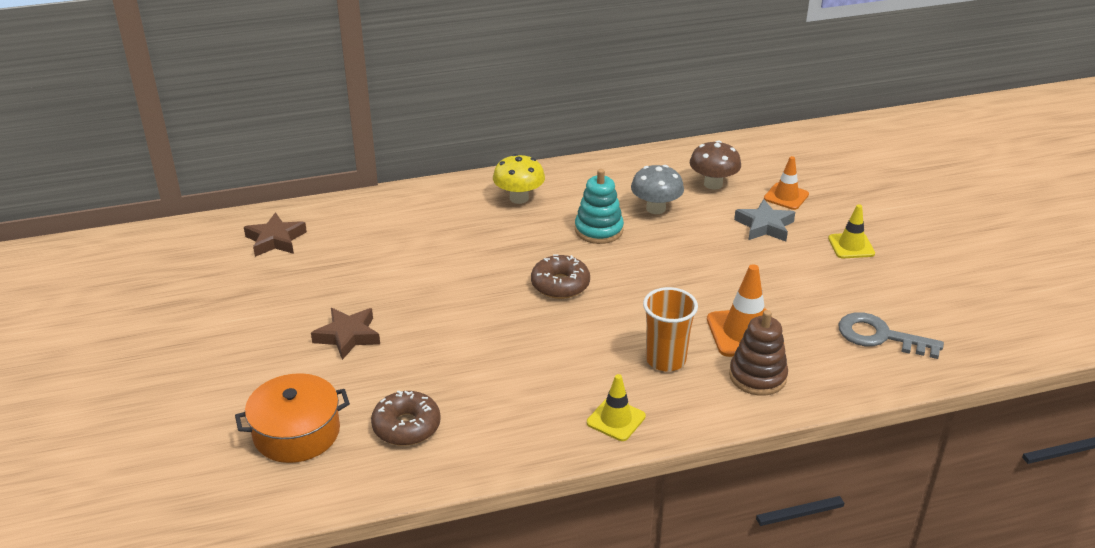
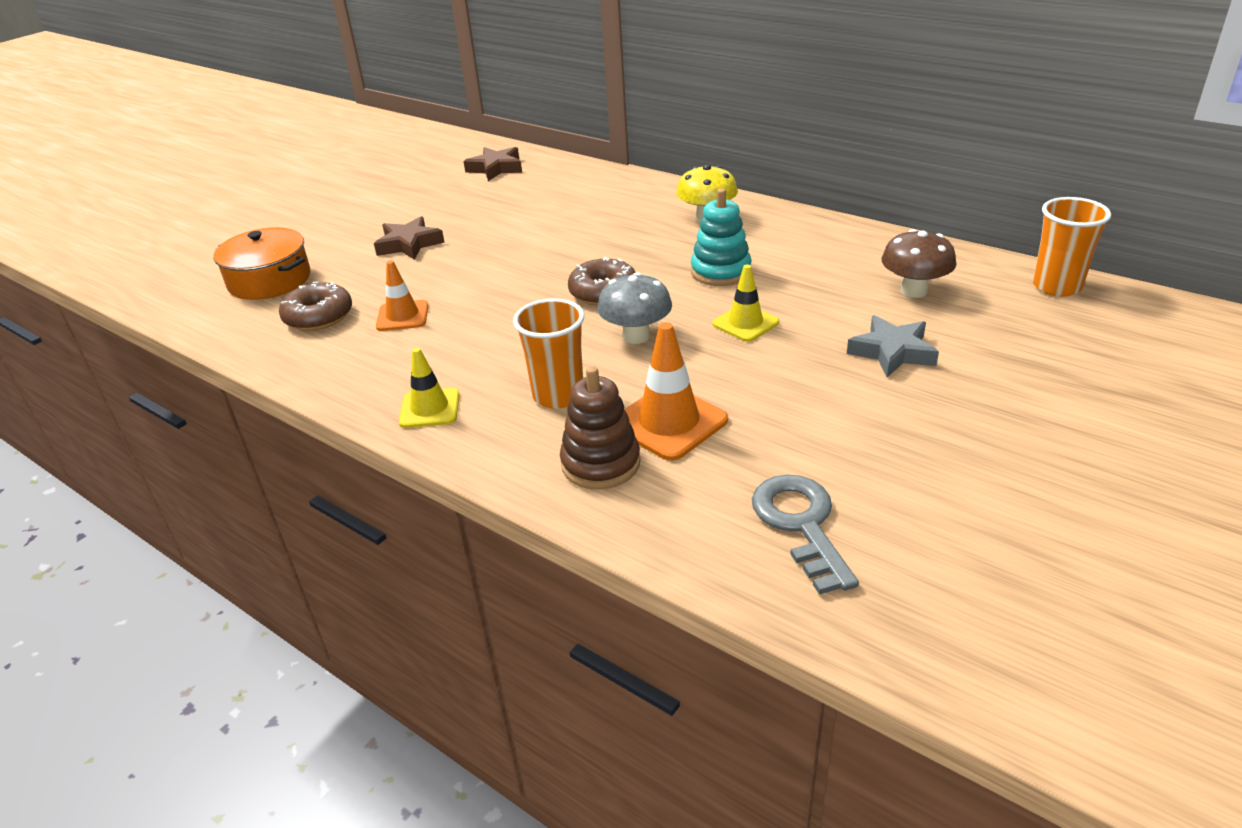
camera: 55 degrees right, 0 degrees up
grey mushroom [631,165,684,214] -> grey mushroom moved to [597,272,672,344]
orange traffic cone [764,156,809,210] -> orange traffic cone moved to [376,260,428,331]
yellow traffic cone [828,204,875,258] -> yellow traffic cone moved to [712,264,779,342]
none -> orange cup [1033,197,1111,297]

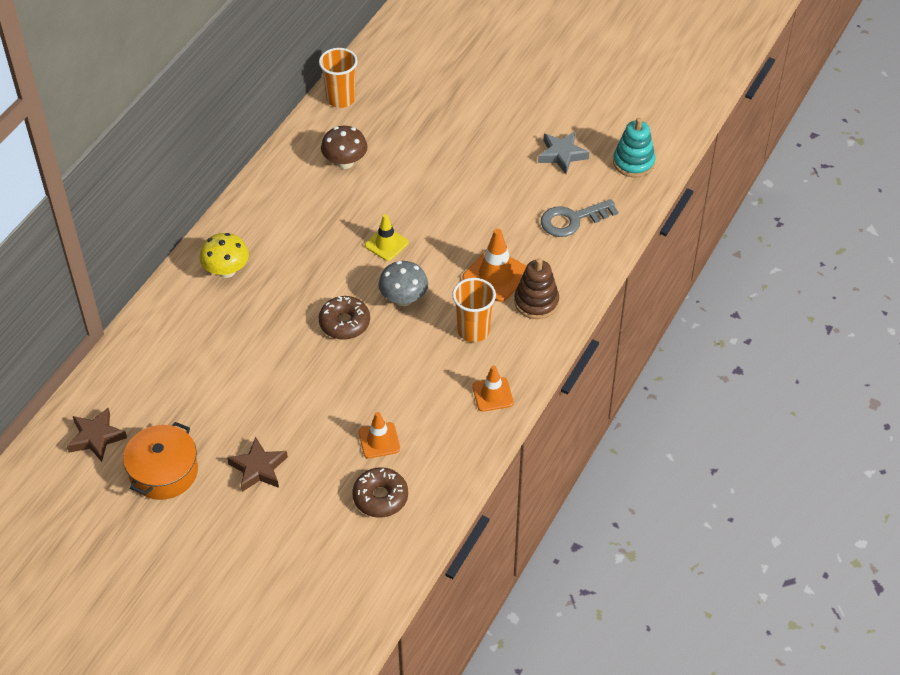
camera: 100 degrees left, 15 degrees up
orange pot [214,227,311,300] -> orange pot moved to [123,422,198,500]
yellow traffic cone [399,347,460,428] -> orange traffic cone [472,365,514,412]
turquoise stacking toy [691,188,752,286] -> turquoise stacking toy moved to [613,118,655,177]
grey star [847,315,939,377] -> grey star moved to [538,132,589,174]

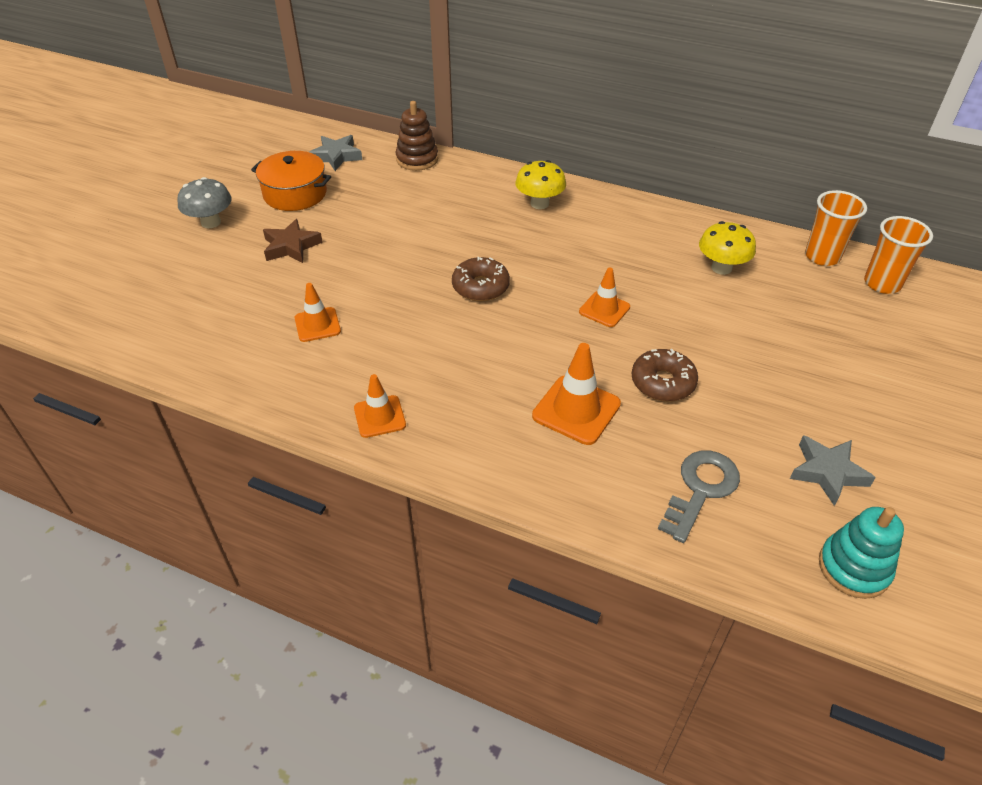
camera: 85 degrees right, 5 degrees down
brown star [67,408,127,462] -> grey star [310,135,362,171]
brown mushroom [321,126,367,169] -> yellow mushroom [699,221,756,275]
brown donut [352,467,408,518] -> brown donut moved to [632,349,698,402]
yellow traffic cone [365,214,409,261] -> orange traffic cone [579,268,630,327]
grey mushroom [378,261,428,306] -> grey mushroom moved to [178,177,232,228]
orange cup [452,278,496,342] -> orange cup moved to [864,216,933,294]
brown stacking toy [514,258,559,319] -> brown stacking toy moved to [395,101,438,171]
grey key [541,199,618,237] -> grey key turned 60 degrees clockwise [658,450,740,543]

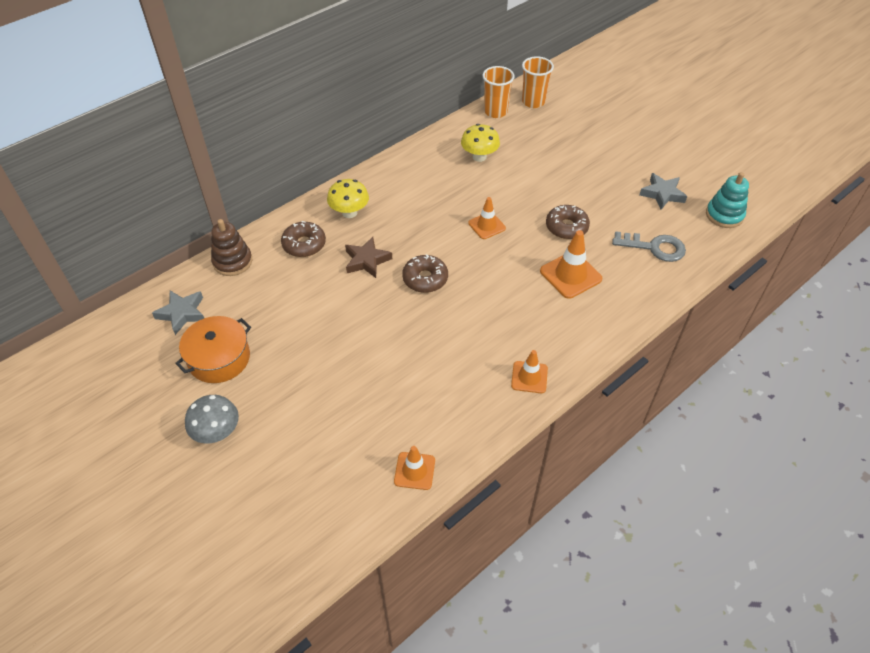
camera: 65 degrees left, 5 degrees up
brown star [263,219,323,263] -> brown star moved to [345,237,392,278]
orange traffic cone [295,283,341,342] -> orange traffic cone moved to [394,446,435,490]
grey key [658,450,740,543] -> grey key turned 135 degrees clockwise [612,231,686,262]
none -> brown donut [281,221,326,257]

